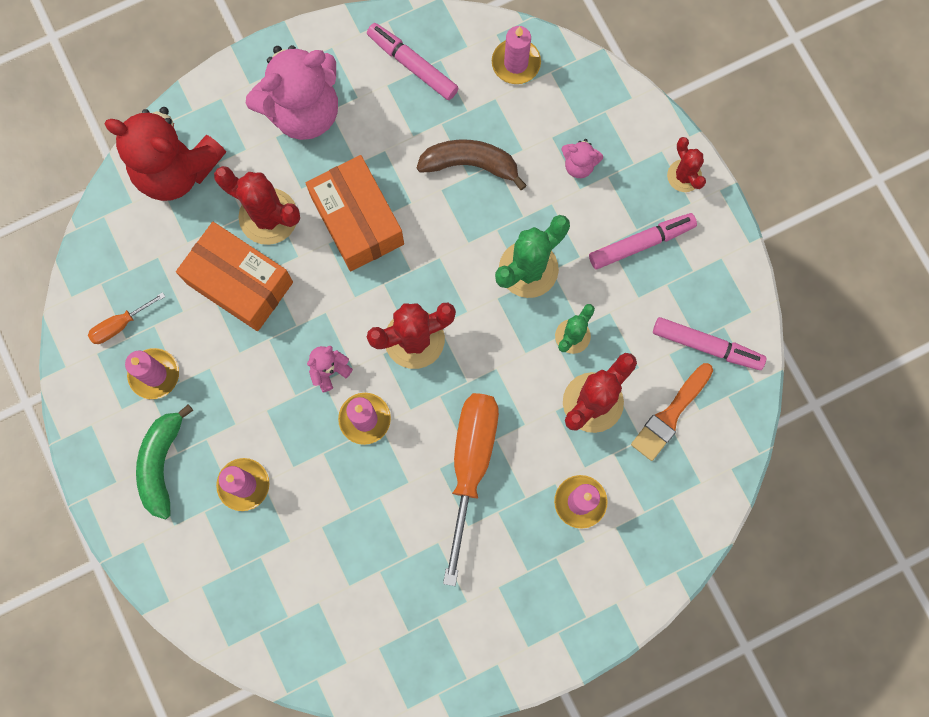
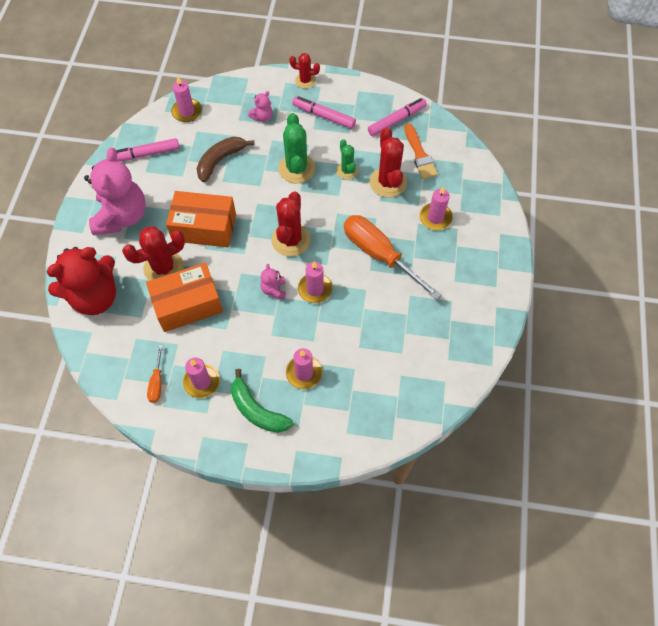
camera: 55 degrees left, 15 degrees down
pink marker [589,213,697,270] -> pink marker turned 75 degrees counterclockwise [292,96,356,129]

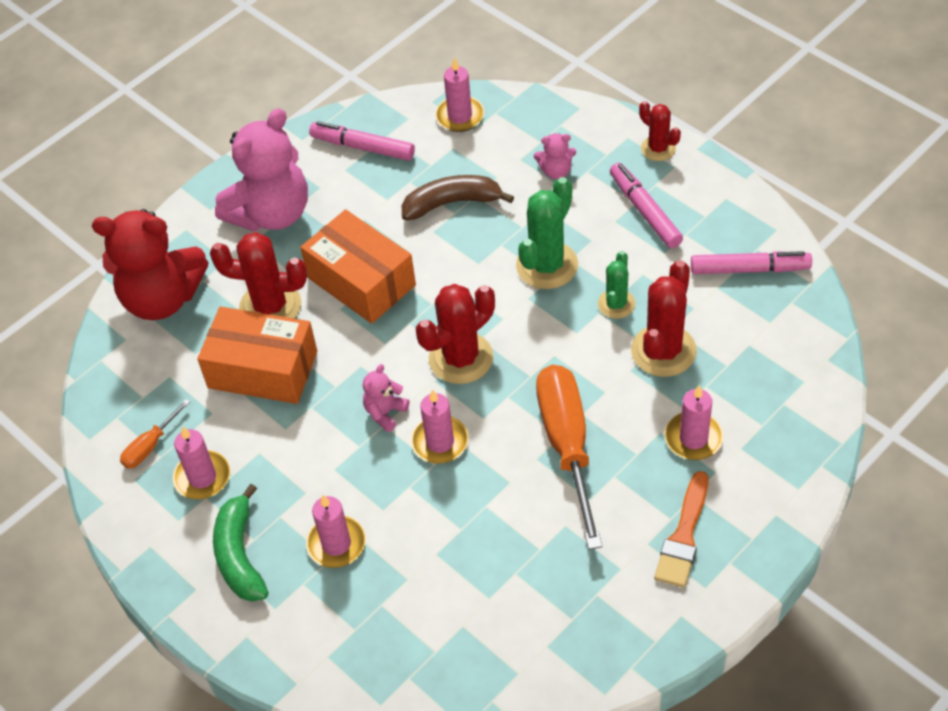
camera: 40 degrees right, 10 degrees down
orange brush [404,123,438,179] -> orange brush moved to [654,471,709,588]

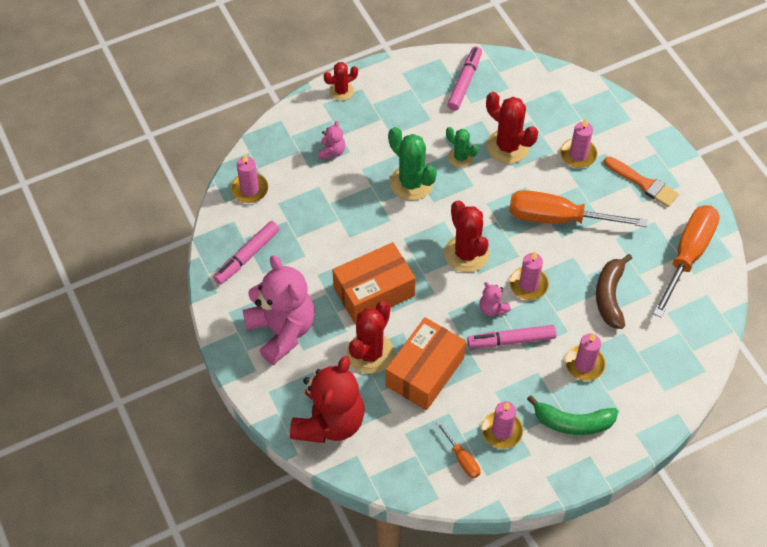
camera: 75 degrees left, 5 degrees up
brown banana [402,175,514,221] -> brown banana moved to [596,254,632,329]
pink marker [610,163,683,248] -> pink marker moved to [467,325,556,348]
none -> orange screwdriver [653,205,720,317]

